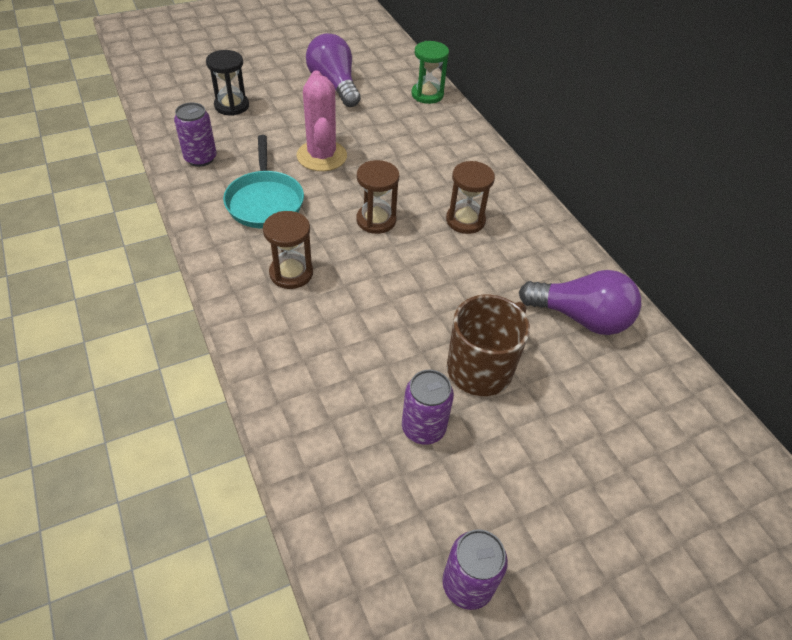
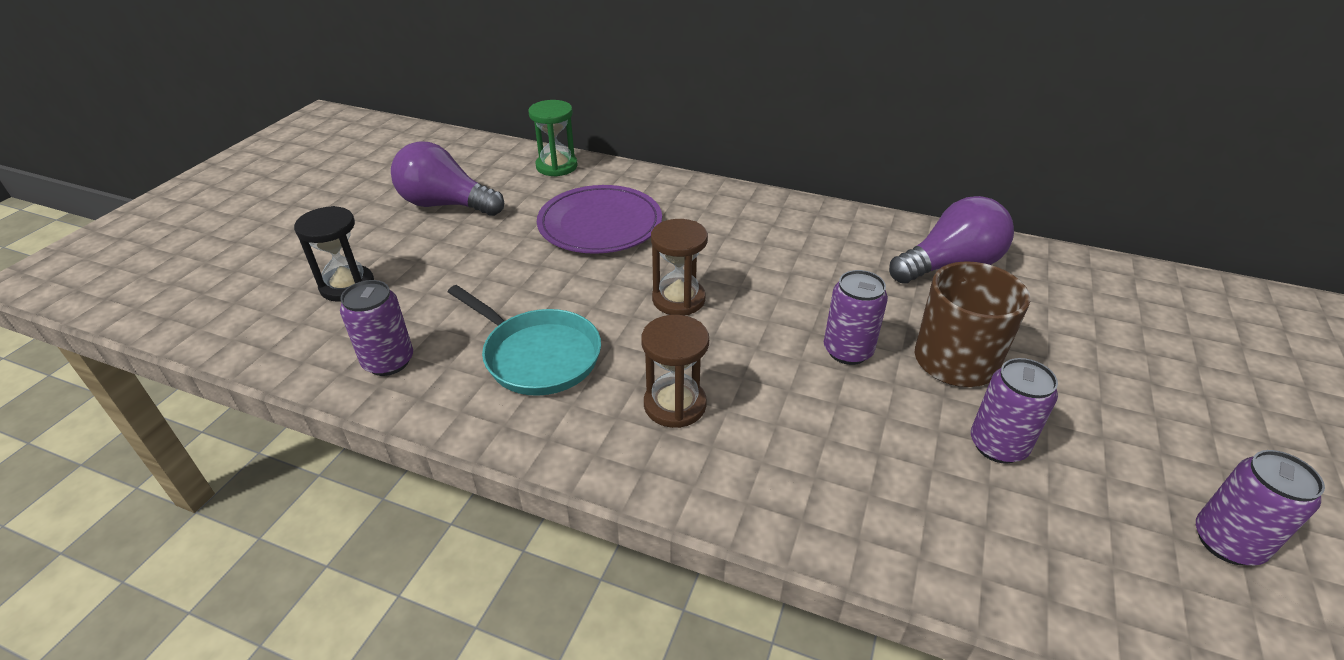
camera: 40 degrees left, 10 degrees down
pink cactus [297,71,347,171] -> none
brown hourglass [446,161,495,234] -> none
none -> purple plate [537,185,662,254]
none -> purple can [824,270,888,365]

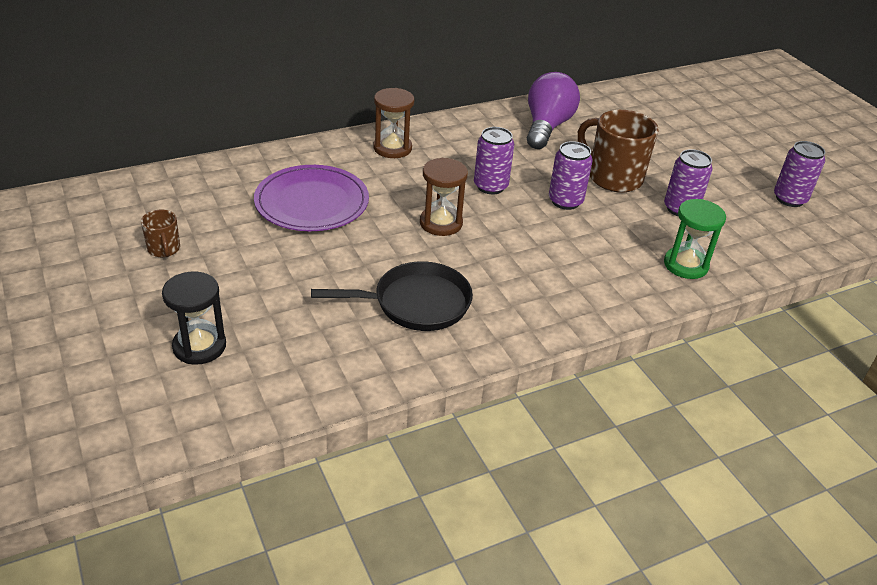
camera: 50 degrees left, 0 degrees up
purple can [340,280,413,376] -> purple can moved to [474,127,514,194]
purple light bulb [391,141,504,216] -> brown mug [141,210,180,257]
turquoise pan [448,285,601,396] -> black pan [311,261,473,331]
green hourglass [528,100,578,177] -> green hourglass moved to [664,199,726,279]
brown hourglass [641,315,709,428] -> brown hourglass moved to [373,88,414,158]

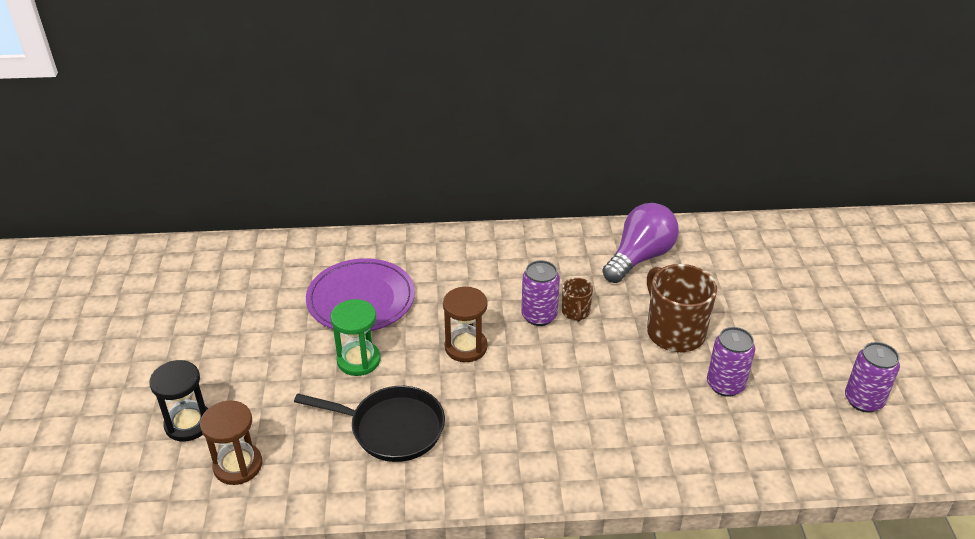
camera: 25 degrees right, 0 degrees up
brown mug [141,210,180,257] -> brown mug moved to [562,278,593,322]
brown hourglass [373,88,414,158] -> brown hourglass moved to [200,400,262,485]
purple can [549,141,593,210] -> none
green hourglass [664,199,726,279] -> green hourglass moved to [331,299,380,376]

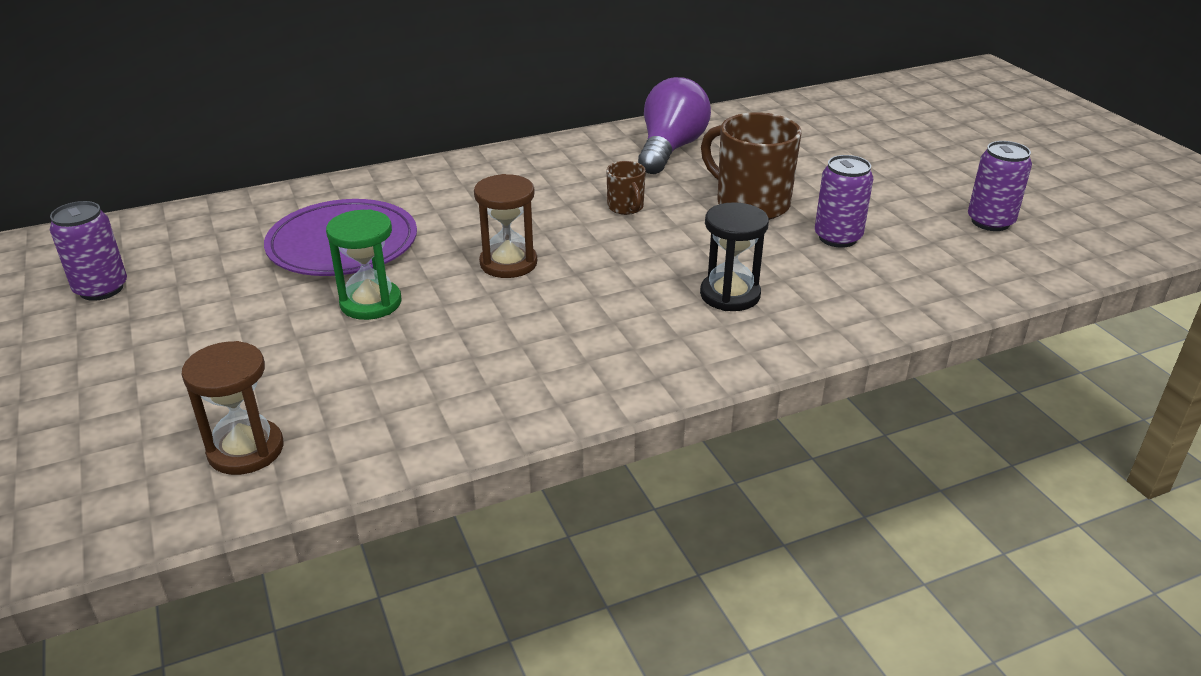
camera: 20 degrees left, 5 degrees down
black hourglass [149,360,208,441] -> black hourglass moved to [700,202,769,311]
black pan [294,386,445,462] -> none
purple can [521,260,560,326] -> purple can moved to [50,201,127,301]

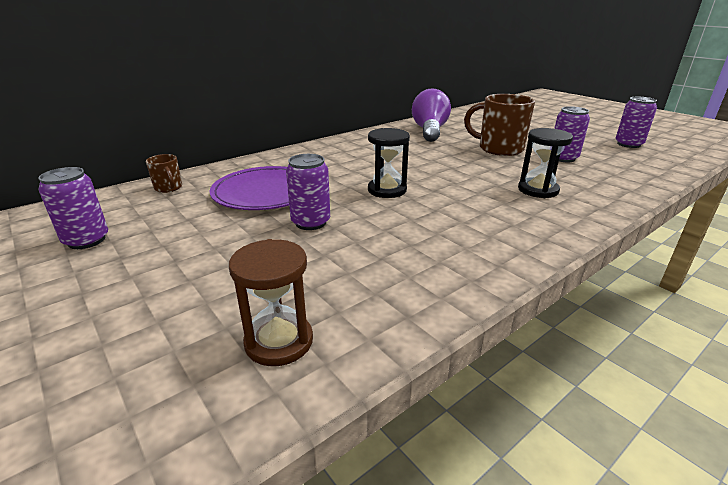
camera: 15 degrees left, 5 degrees down
green hourglass [326,209,402,320] -> purple can [286,154,330,230]
brown hourglass [474,174,537,278] -> black hourglass [368,128,410,198]
brown mug [607,161,646,215] -> brown mug moved to [146,154,182,193]

